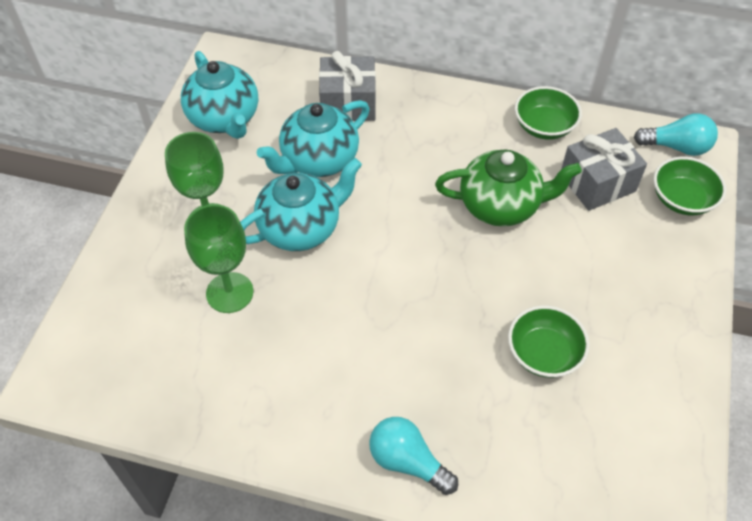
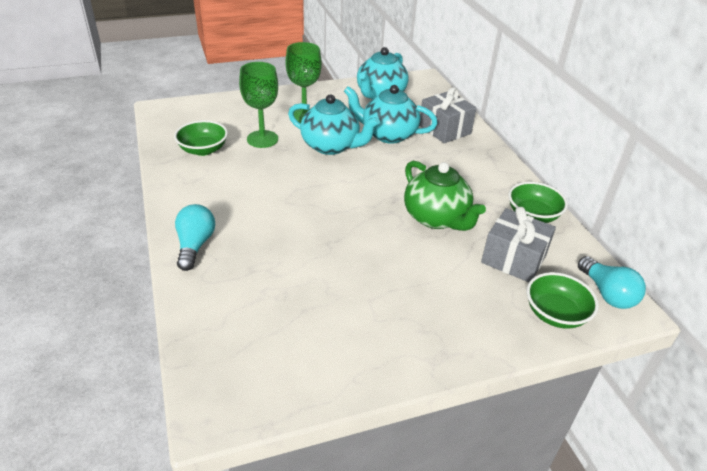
camera: 55 degrees right, 15 degrees down
green bowl [508,305,590,378] -> green bowl moved to [174,120,228,156]

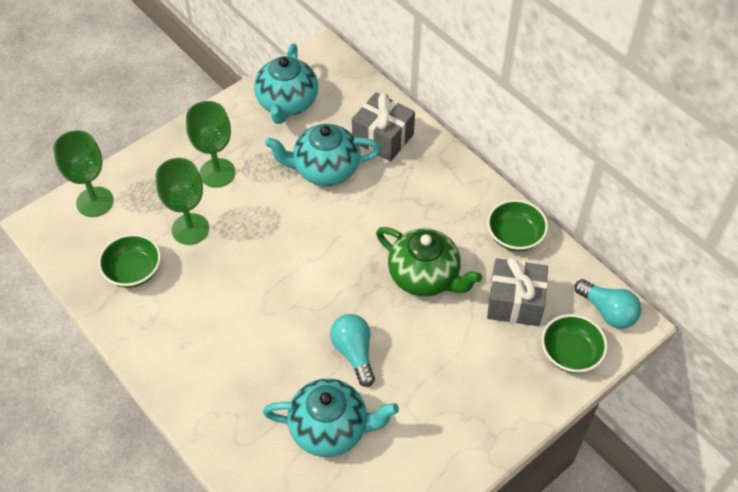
camera: 20 degrees left, 15 degrees up
turquoise light bulb [175,204,215,271] -> turquoise light bulb moved to [330,314,375,387]
turquoise teapot [288,94,380,155] -> turquoise teapot moved to [263,378,399,457]
none -> green goblet [53,130,114,217]

